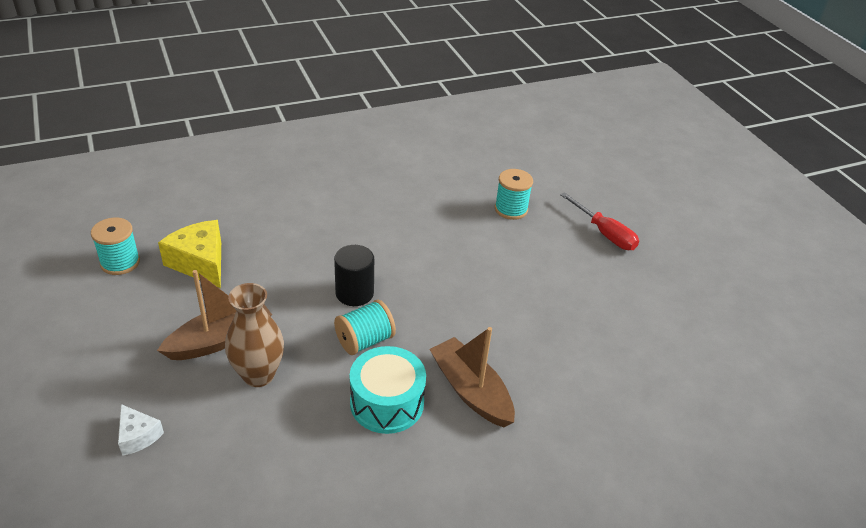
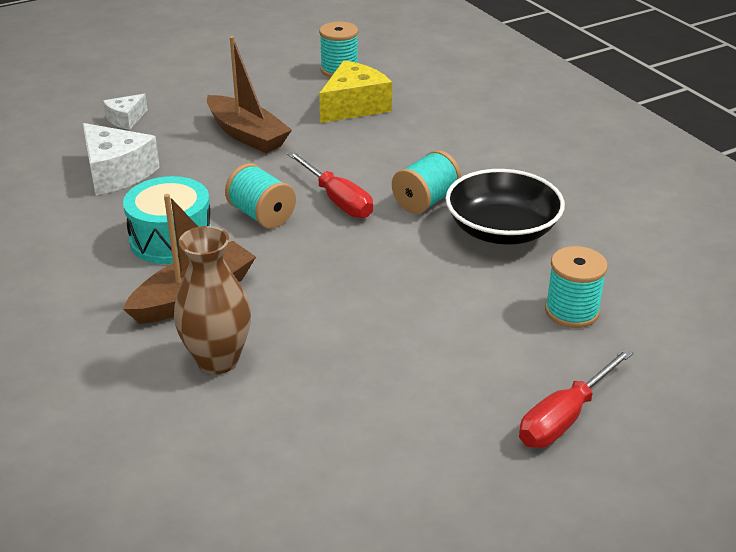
camera: 85 degrees right, 5 degrees down
brown vase [225,283,284,387] -> brown vase moved to [174,226,251,374]
black cylinder [334,245,374,306] -> red screwdriver [287,151,373,218]
none -> white cheese [83,123,160,195]
none -> turquoise spool [392,150,461,214]
none -> black bowl [445,169,565,245]

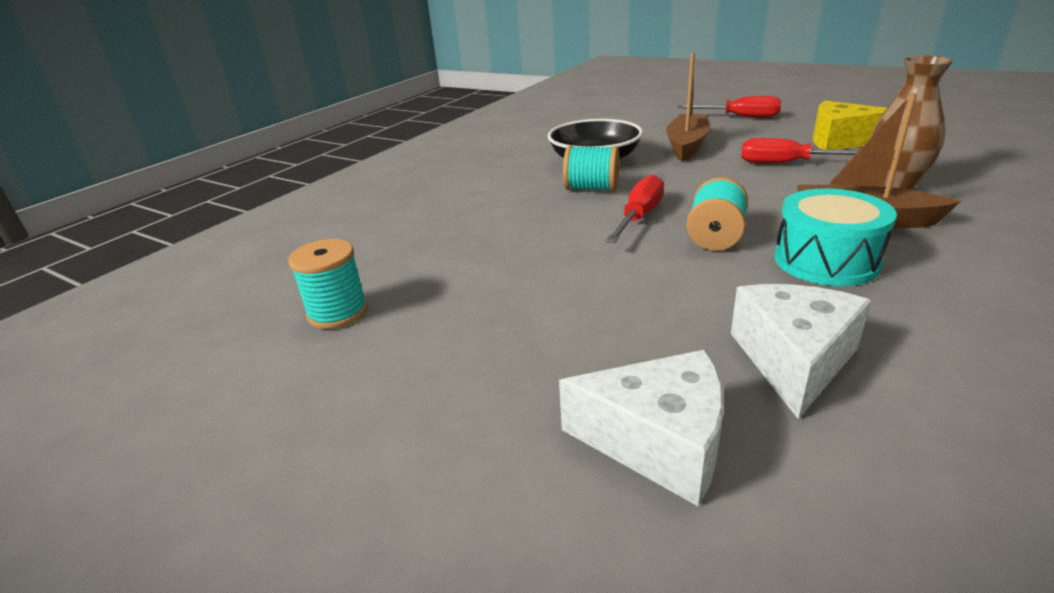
camera: 115 degrees left, 5 degrees down
white cheese [103,94,148,130] -> white cheese [559,350,724,506], size x1.79
brown boat [207,36,292,153] -> brown boat moved to [666,53,710,161]
yellow cheese [319,60,392,123] -> yellow cheese moved to [813,101,887,150]
turquoise spool [545,246,608,328] -> none
none -> red screwdriver [741,138,859,163]

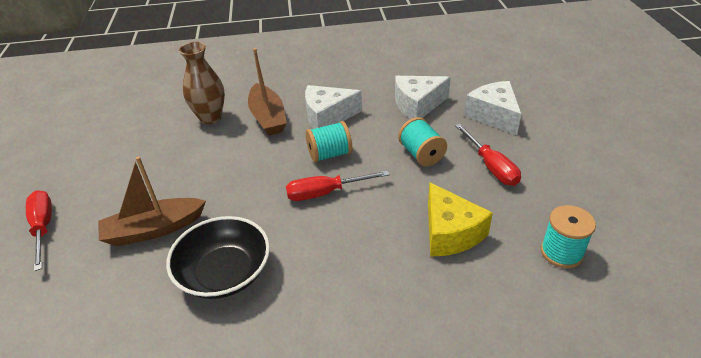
camera: 130 degrees left, 10 degrees up
turquoise spool [563,145,619,191] -> turquoise spool moved to [398,117,447,166]
red screwdriver [741,138,859,163] -> red screwdriver moved to [455,124,521,186]
turquoise drum [774,188,897,286] -> white cheese [305,85,362,129]
yellow cheese [813,101,887,150] -> yellow cheese moved to [428,182,493,257]

